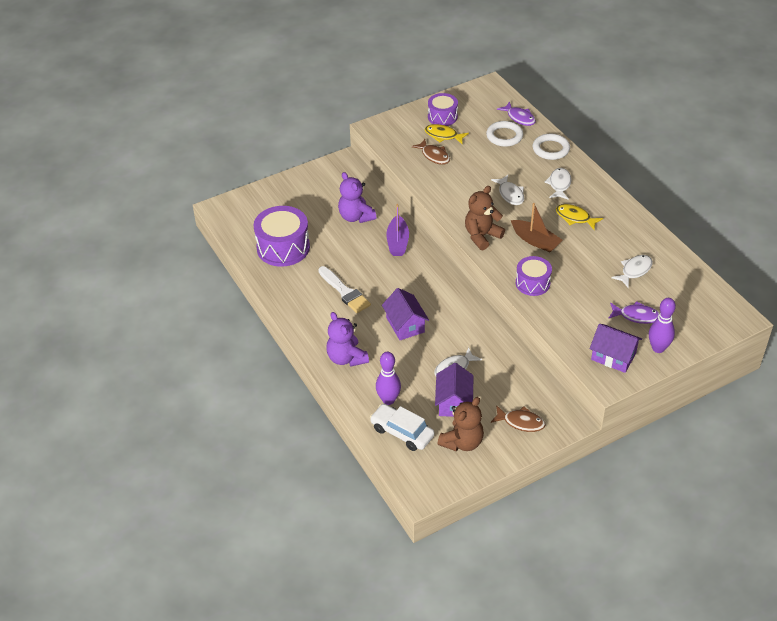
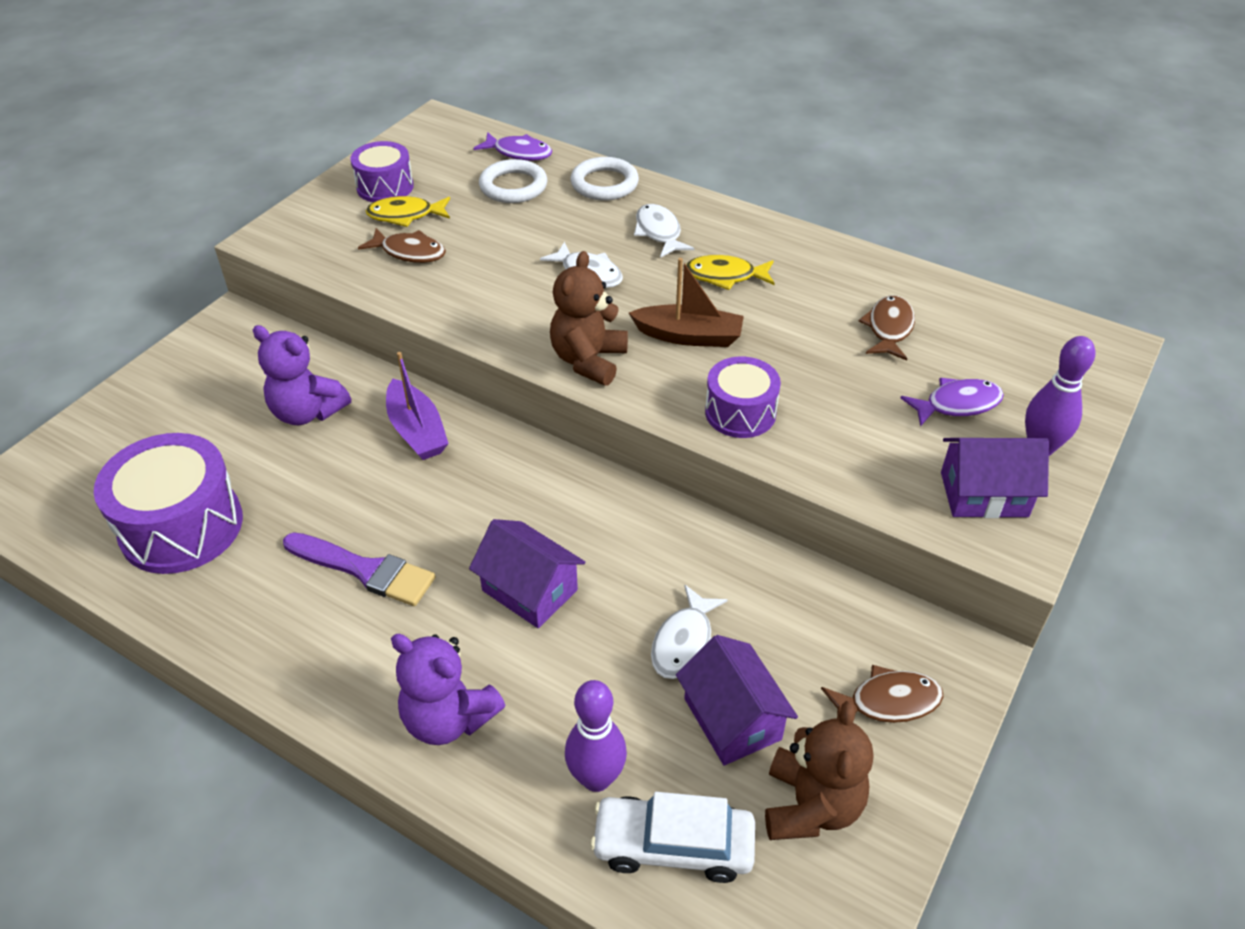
camera: 30 degrees left, 0 degrees up
white brush [318,266,371,313] -> purple brush [283,532,435,606]
white fish [611,255,653,287] -> brown fish [859,295,915,361]

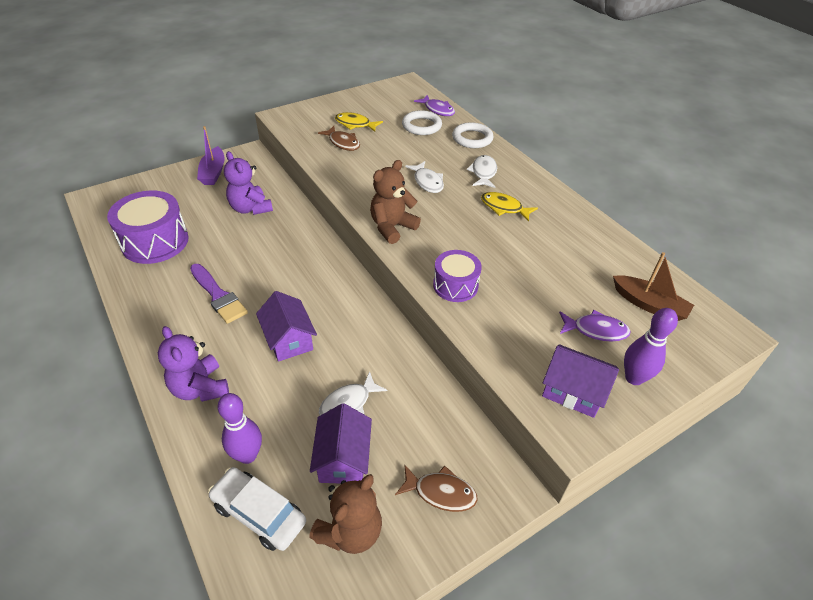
camera: 25 degrees right, 0 degrees up
purple drum [350,141,414,202] -> none
purple boat [386,352,449,460] -> purple boat moved to [197,126,225,185]
brown boat [629,258,744,347] -> brown boat moved to [613,252,694,321]
brown fish [859,295,915,361] -> none

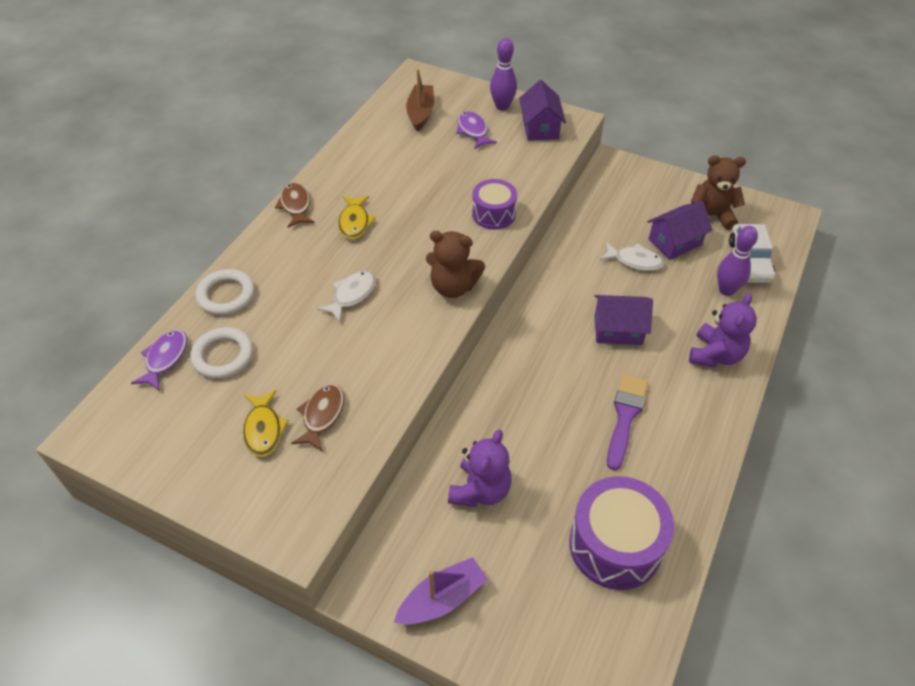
camera: 120 degrees left, 5 degrees up
purple house [256,291,317,362] -> purple house turned 60 degrees clockwise [594,295,653,345]
brown fish [395,465,478,512] -> brown fish moved to [275,183,314,228]
white fish [467,155,497,188] -> none

